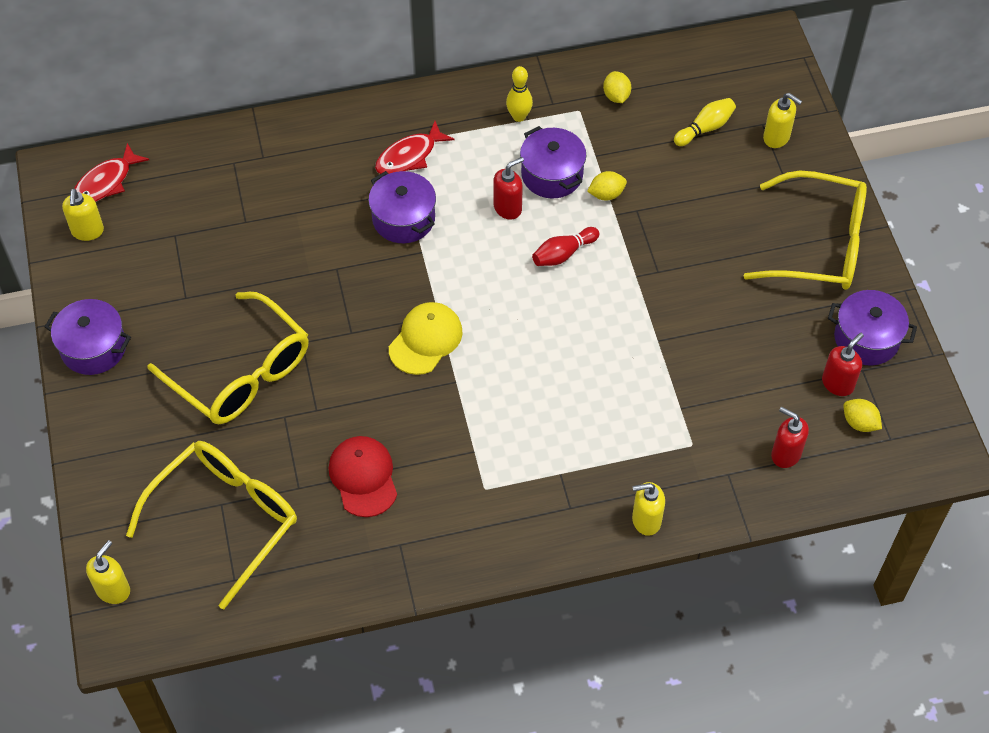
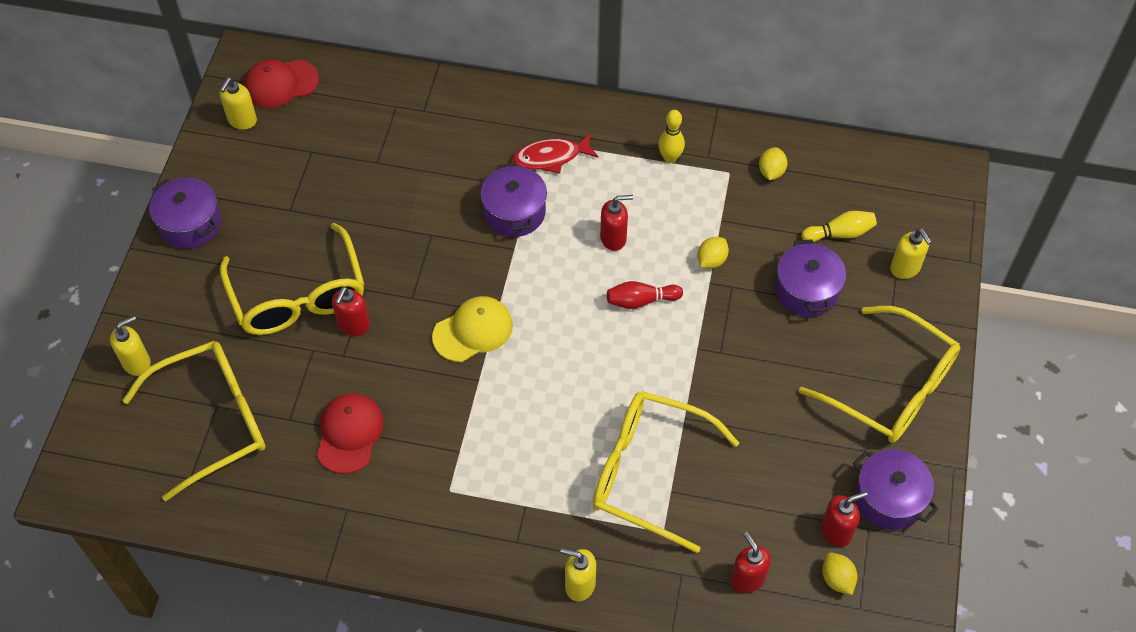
camera: 25 degrees right, 0 degrees up
red fish [74,143,149,202] -> red cap [244,59,319,108]
yellow soap dispenser [86,540,130,604] -> yellow soap dispenser moved to [110,316,151,376]
purple pot [520,126,586,198] -> purple pot moved to [775,239,846,317]
yellow lemon [587,171,627,201] -> yellow lemon turned 60 degrees counterclockwise [698,237,729,269]
none -> red soap dispenser [332,287,370,336]
none -> yellow glasses [593,391,739,553]

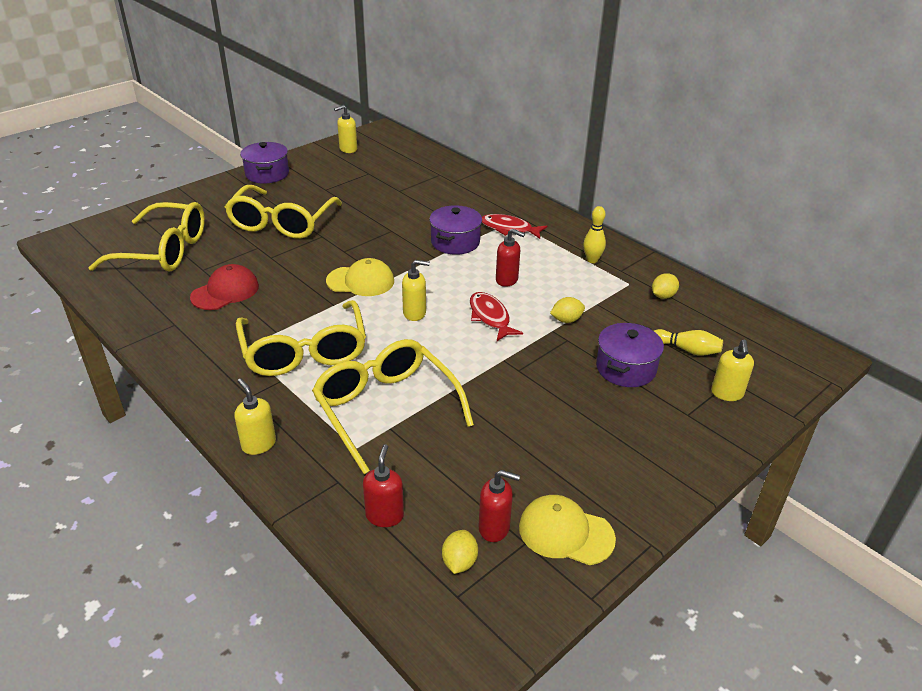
camera: 35 degrees right, 20 degrees down
yellow soap dispenser [110,316,151,376] -> yellow soap dispenser moved to [402,260,430,321]
red cap [244,59,319,108] -> none
red soap dispenser [332,287,370,336] -> none
red bowling pin [607,281,683,309] -> red fish [470,292,523,341]
yellow glasses [799,306,960,443] -> yellow glasses moved to [236,300,366,376]
purple pot [853,449,938,530] -> yellow cap [519,495,616,565]

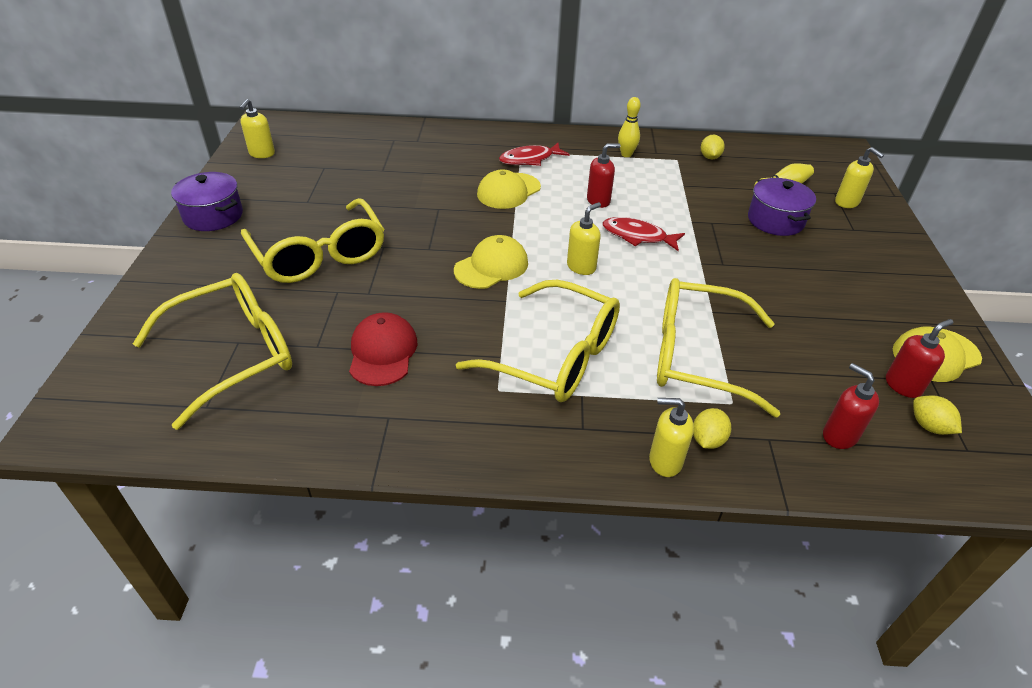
camera: 45 degrees left, 5 degrees up
purple pot [429,205,482,255] -> yellow cap [477,169,541,209]
yellow lemon [550,297,585,323] -> yellow lemon moved to [693,408,731,449]

